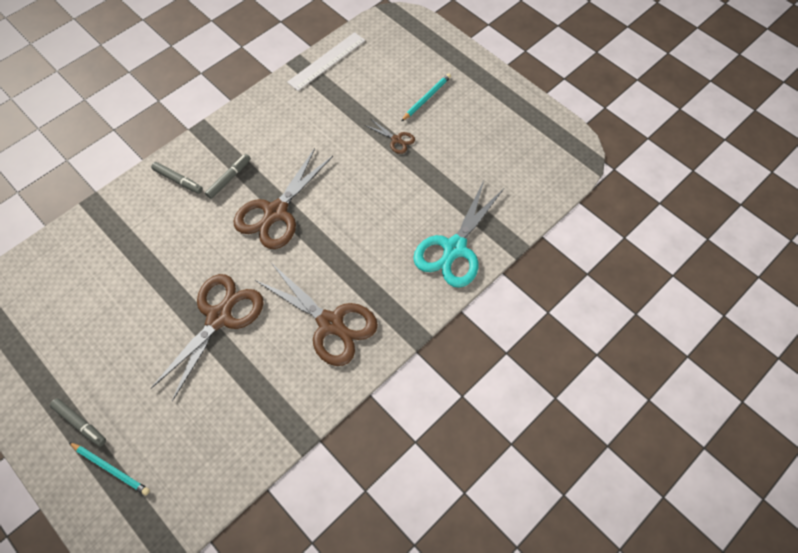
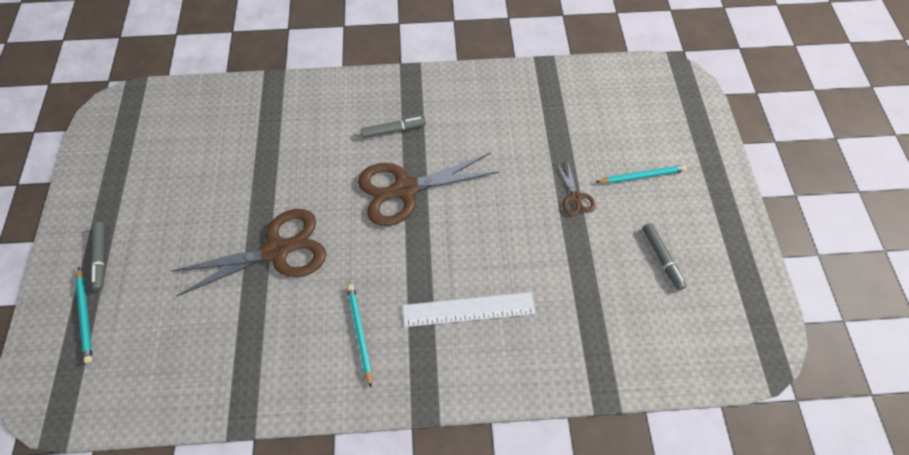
camera: 40 degrees right, 0 degrees up
grey marker [151,162,203,194] -> grey marker moved to [642,223,687,290]
brown scissors [255,263,378,366] -> turquoise pencil [347,284,372,387]
white ruler [287,32,365,91] -> white ruler moved to [403,292,535,327]
turquoise scissors [413,181,504,288] -> none

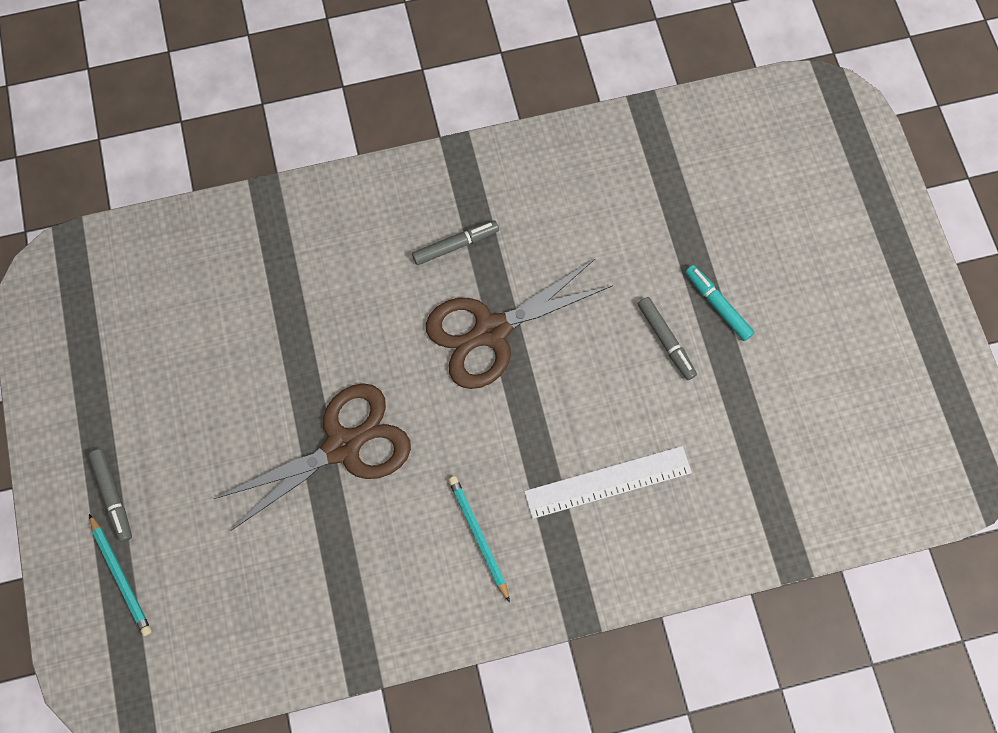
camera: 10 degrees left, 10 degrees up
brown scissors [556,160,596,216] -> turquoise marker [685,265,755,341]
turquoise pencil [596,165,687,184] -> none
grey marker [642,223,687,290] -> grey marker moved to [638,297,697,380]

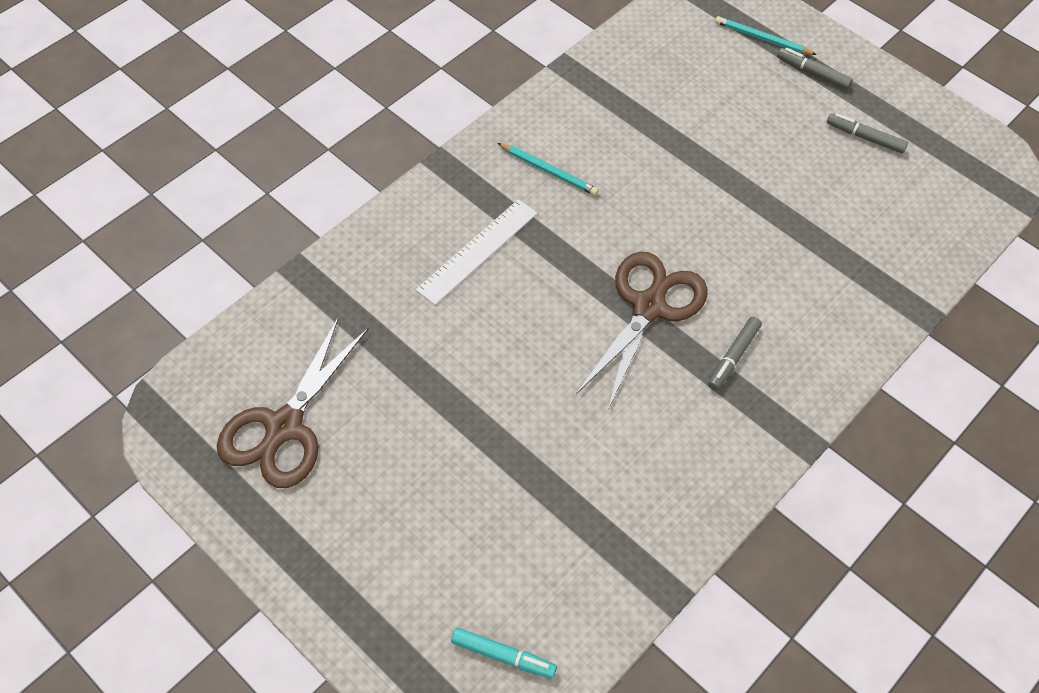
camera: 145 degrees right, 15 degrees down
brown scissors [214,383,411,531] -> brown scissors moved to [217,316,369,488]
grey marker [638,297,697,380] -> grey marker moved to [827,113,908,153]
turquoise marker [685,265,755,341] -> turquoise marker moved to [451,628,557,679]

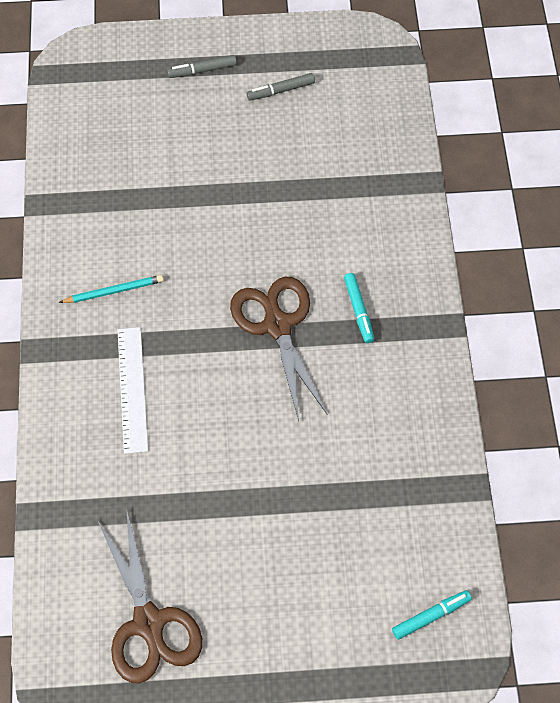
camera: 45 degrees left, 5 degrees up
grey marker [708,317,762,390] -> turquoise marker [344,273,374,343]
turquoise pencil [715,16,817,55] -> none

